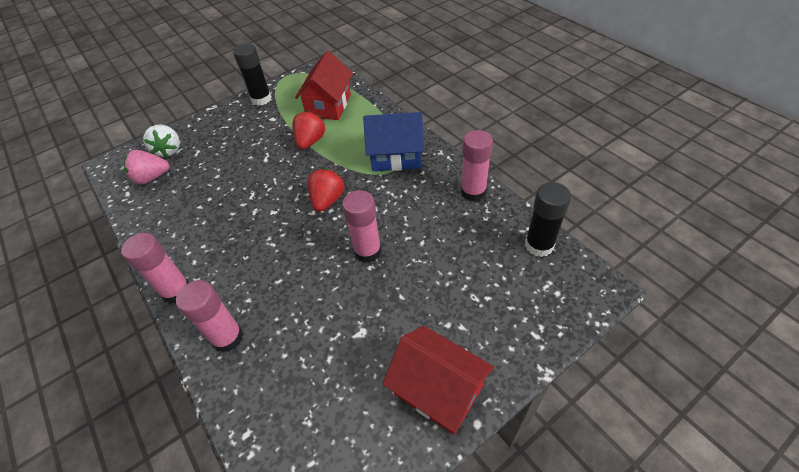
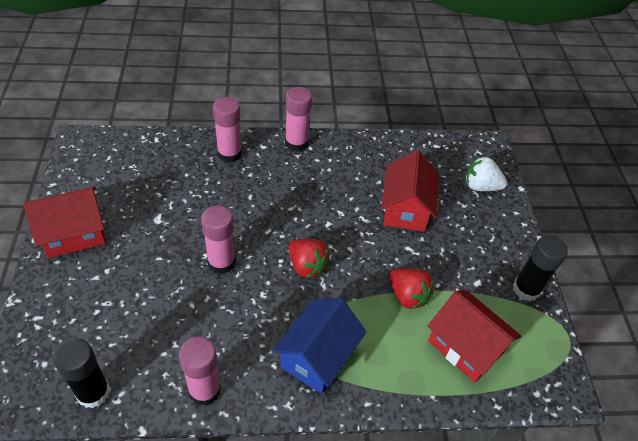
camera: 115 degrees right, 0 degrees up
pink strawberry [124,150,170,185] -> none
none -> red house [381,150,439,232]

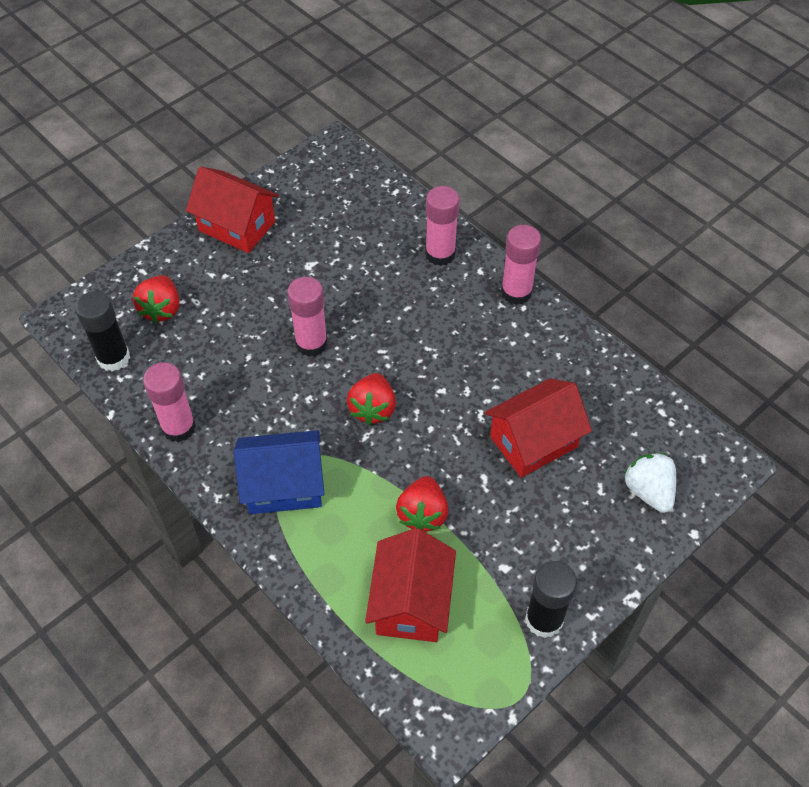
camera: 55 degrees right, 5 degrees up
none -> red strawberry [133,275,179,324]

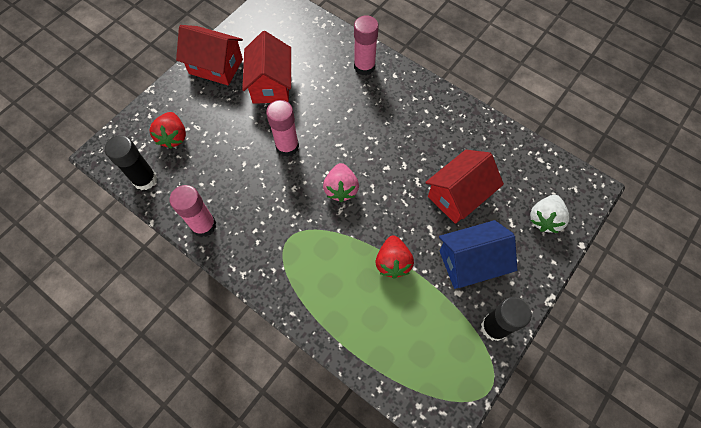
camera: 10 degrees left, 10 degrees up
blue house [234,430,324,514] -> blue house moved to [439,220,517,289]
red strawberry [347,373,396,425] -> pink strawberry [323,163,359,202]
red house [365,528,456,642] -> red house moved to [242,31,291,104]
pink glue stick [501,225,541,305] -> none
white strawberry [625,453,676,513] -> white strawberry turned 120 degrees counterclockwise [530,195,569,233]

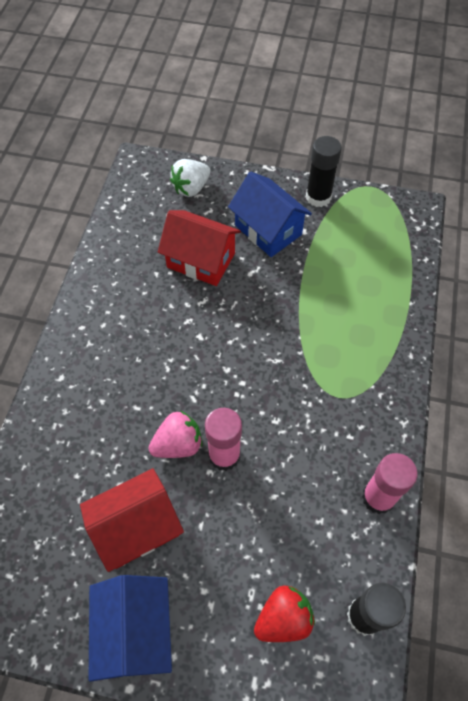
camera: 115 degrees left, 5 degrees down
red house [176,25,243,85] -> blue house [88,575,172,682]
pink strawberry [323,163,359,202] -> pink strawberry moved to [148,411,202,458]
pink glue stick [354,15,379,76] -> none
red strawberry [376,235,414,279] -> none
white strawberry [530,195,569,233] -> white strawberry turned 135 degrees clockwise [170,159,210,197]

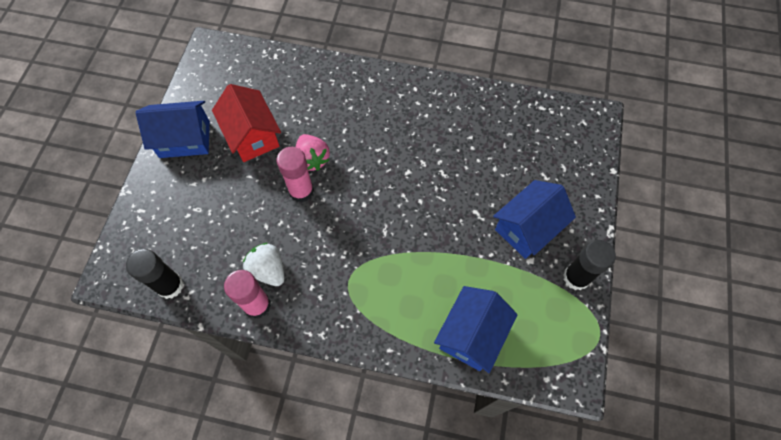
camera: 90 degrees right, 5 degrees up
red house [158,210,241,286] -> none
white strawberry [170,159,210,197] -> white strawberry moved to [243,243,284,286]
red strawberry [254,585,315,642] -> none
none -> blue house [434,286,518,373]

